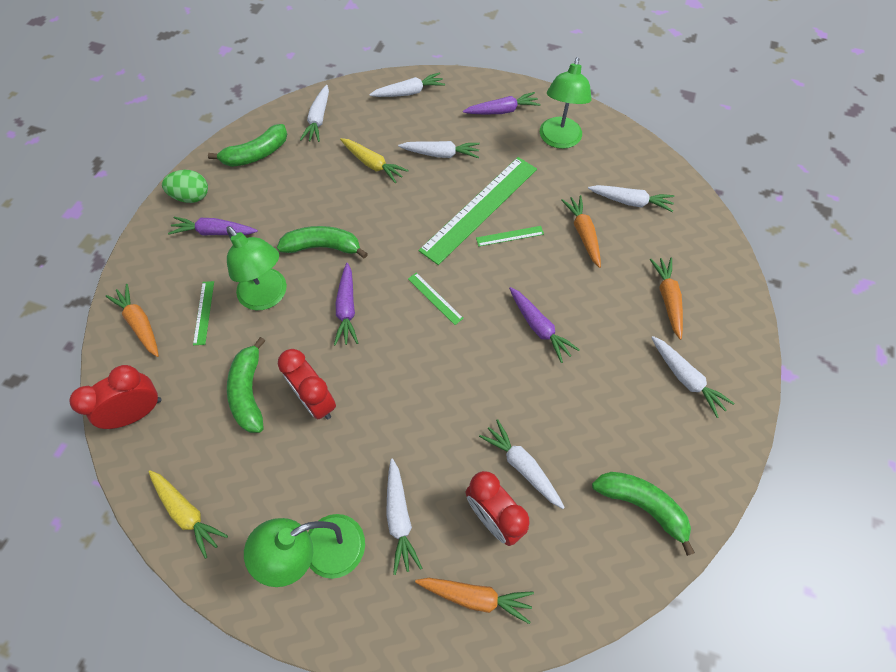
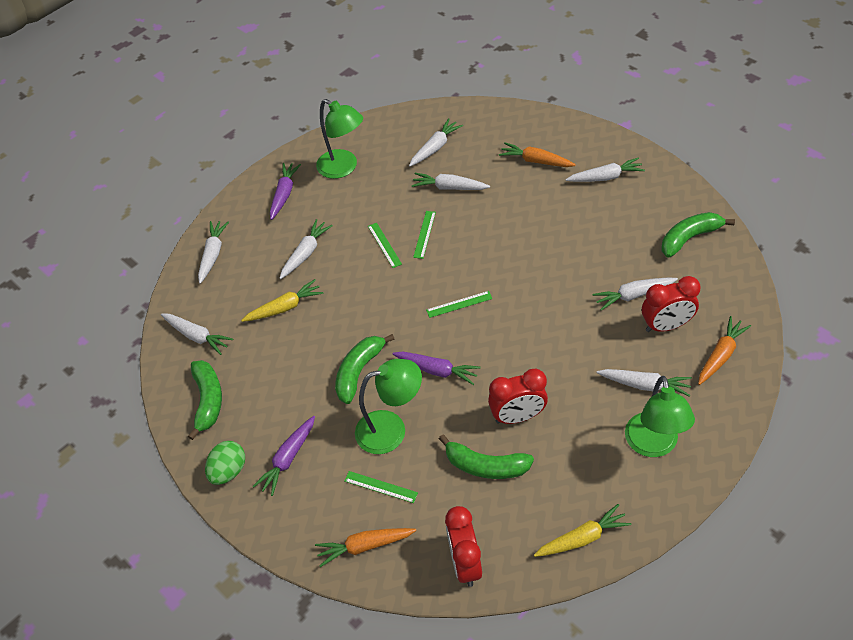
camera: 60 degrees left, 10 degrees down
green ruler [419,157,537,265] -> green ruler [368,223,402,268], size x0.42
purple carrot [509,287,580,363] -> none
orange carrot [561,195,601,268] -> white carrot [412,173,490,190]

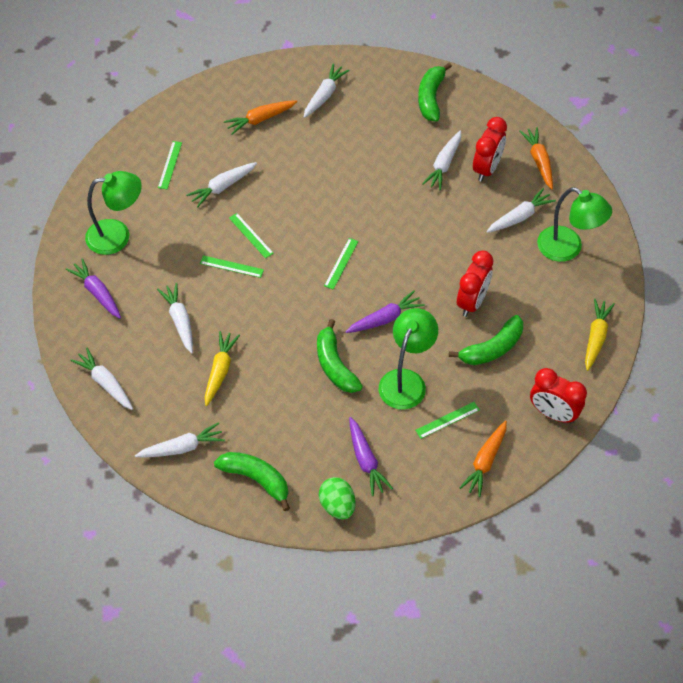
camera: 55 degrees left, 5 degrees up
white carrot [409,118,463,166] -> green ruler [158,141,182,189]

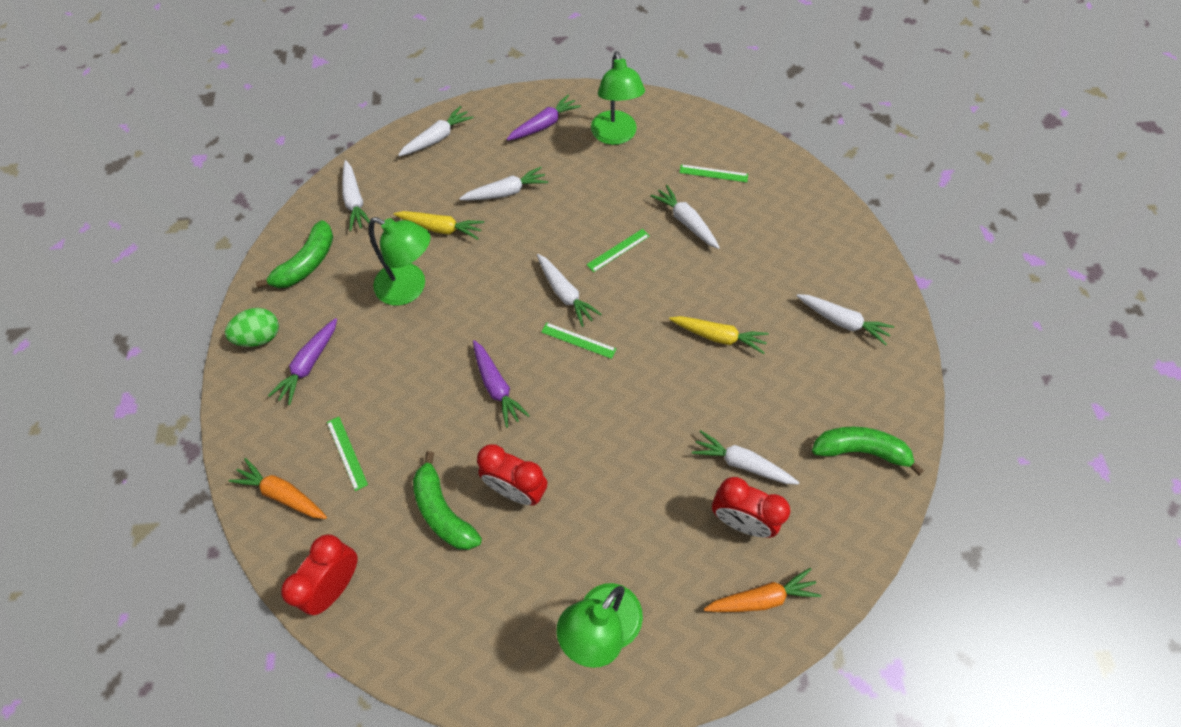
camera: 90 degrees right, 5 degrees up
green ruler [200,255,264,278] -> none
orange carrot [224,100,297,135] -> none
green banana [317,319,363,393] -> none
purple carrot [349,417,393,496] -> purple carrot turned 45 degrees counterclockwise [268,318,337,405]
green lamp [379,308,438,410] -> green lamp moved to [369,217,431,306]
white carrot [486,188,556,233] -> white carrot moved to [537,254,602,327]
yellow carrot [585,299,615,371] -> yellow carrot moved to [669,316,769,354]

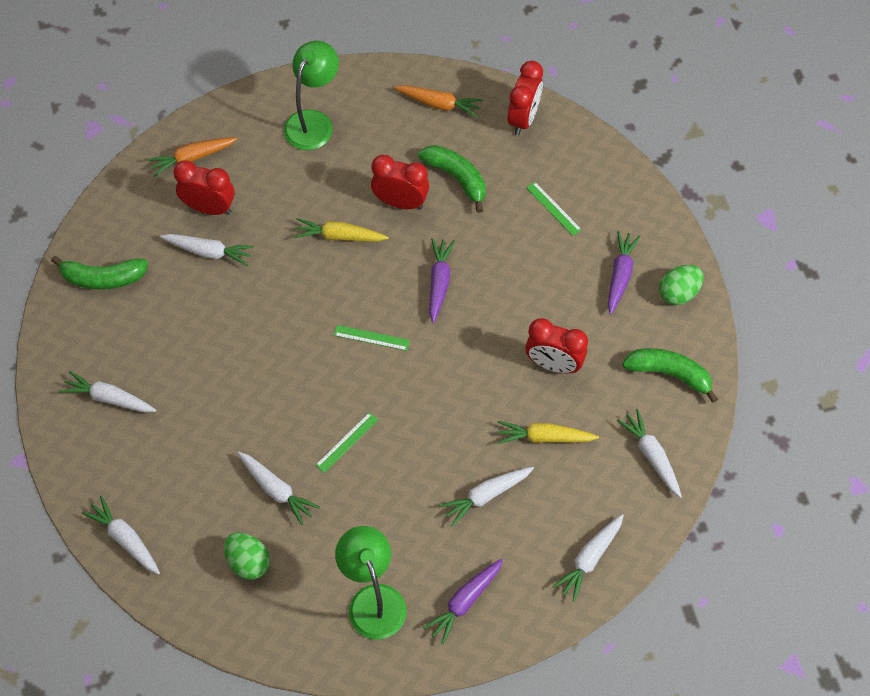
camera: 170 degrees right, 0 degrees up
orange carrot [229,458,327,519] -> orange carrot moved to [394,85,483,118]
green banana [256,220,333,288] -> green banana turned 90 degrees clockwise [622,348,718,403]
green lamp [369,217,431,306] -> red clock [525,318,588,373]
purple carrot [473,340,530,428] -> purple carrot turned 45 degrees clockwise [429,238,455,323]
white carrot [537,254,602,327] -> white carrot moved to [82,496,160,575]
yellow carrot [669,316,769,354] -> yellow carrot moved to [294,218,389,242]
green ruler [679,164,748,182] -> green egg [224,532,270,580]

